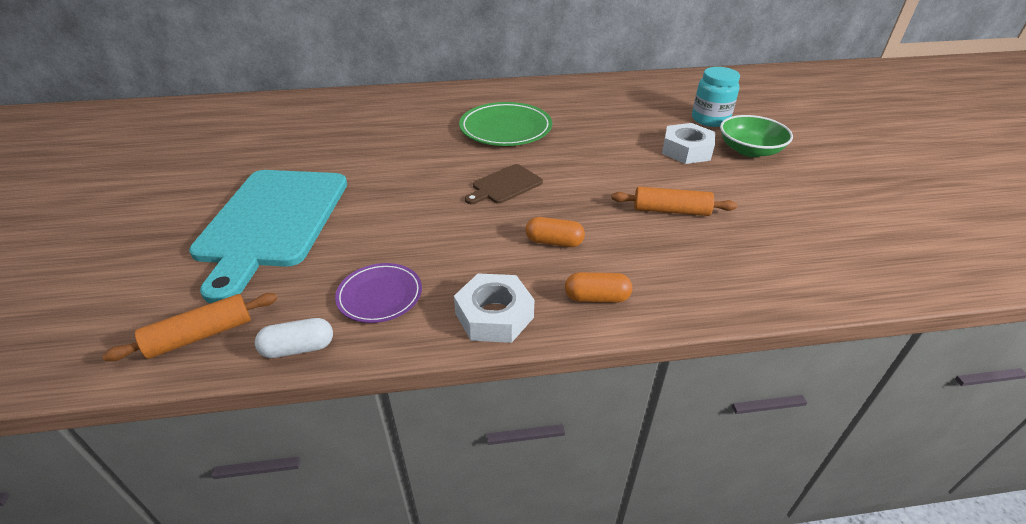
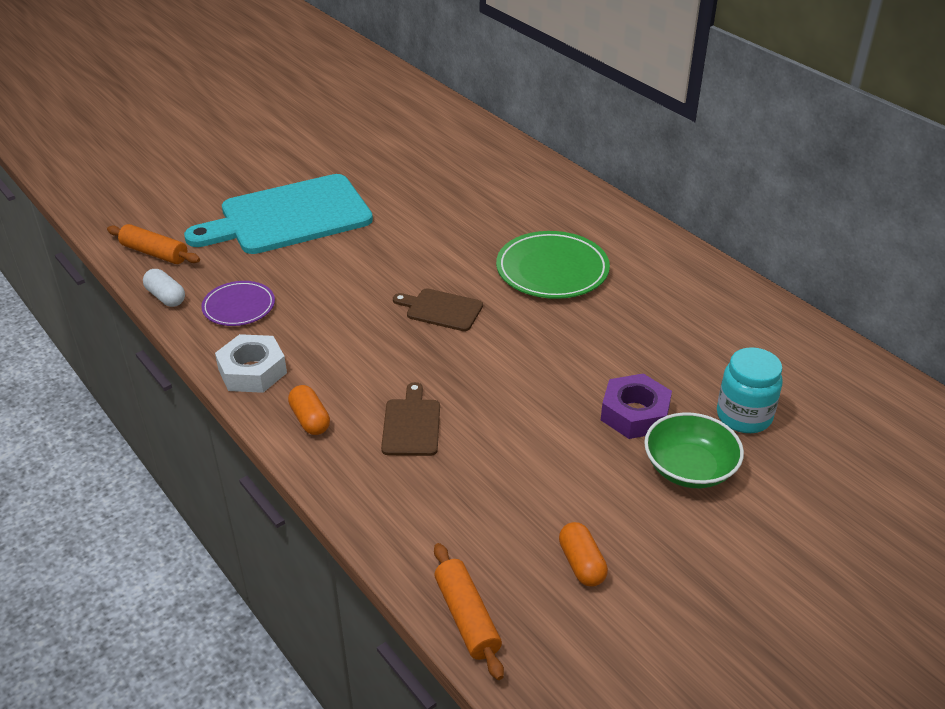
camera: 60 degrees right, 0 degrees up
orange capsule [525,217,585,247] -> orange capsule moved to [559,522,608,587]
orange rolling pin [611,187,737,216] -> orange rolling pin moved to [434,543,504,680]
white nut [662,123,715,164] -> purple nut [601,373,672,439]
none -> brown cutting board [381,382,440,456]

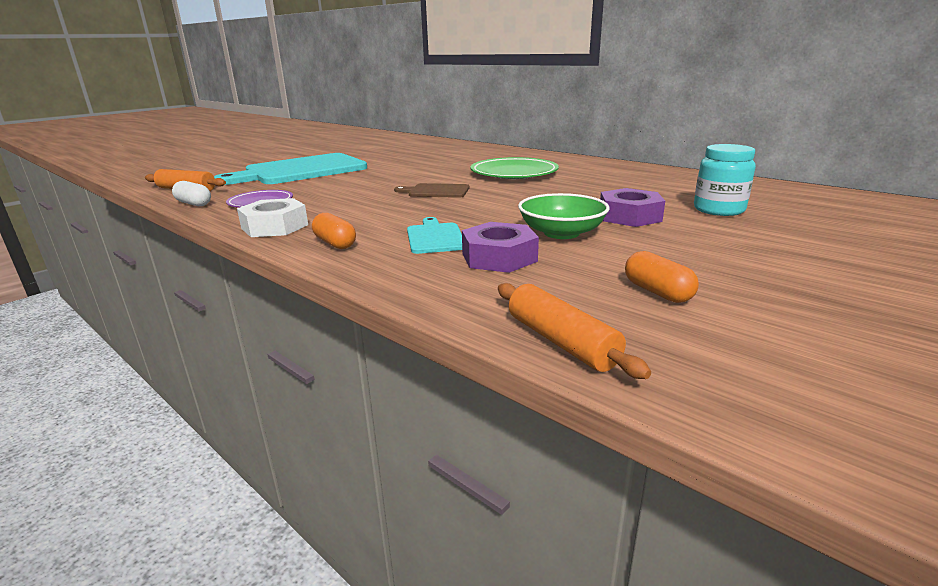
camera: 10 degrees left, 15 degrees down
brown cutting board [381,382,440,456] -> turquoise cutting board [407,217,462,254]
green bowl [644,412,744,488] -> green bowl moved to [518,193,609,239]
none -> purple nut [462,222,539,273]

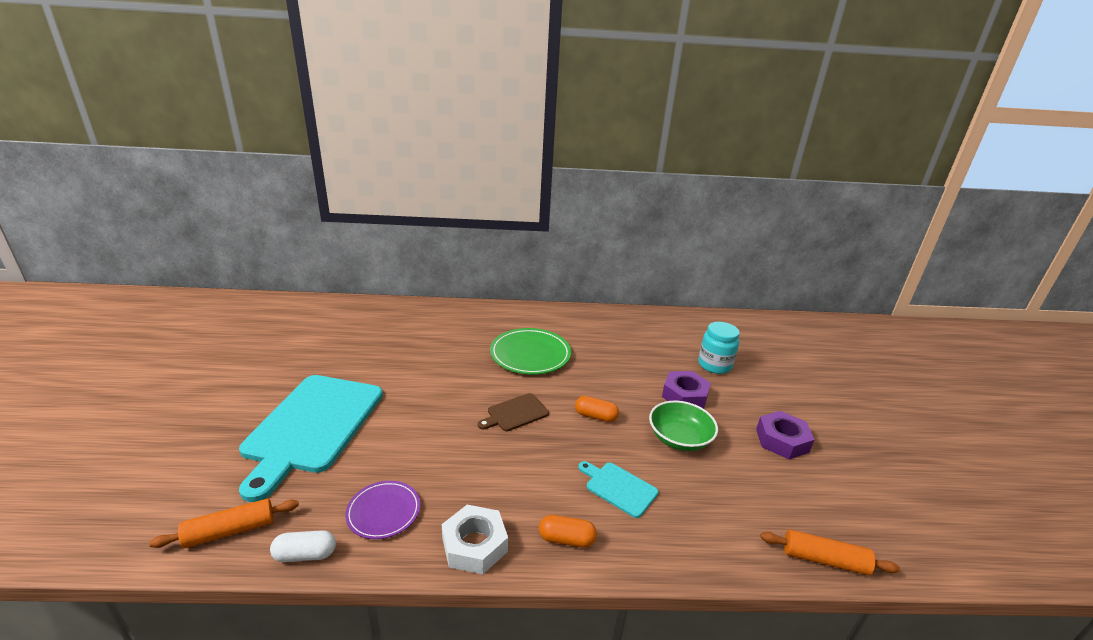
camera: 45 degrees left, 5 degrees up
purple nut [462,222,539,273] -> purple nut moved to [756,411,814,459]
orange capsule [625,251,699,303] -> orange capsule moved to [575,396,619,422]

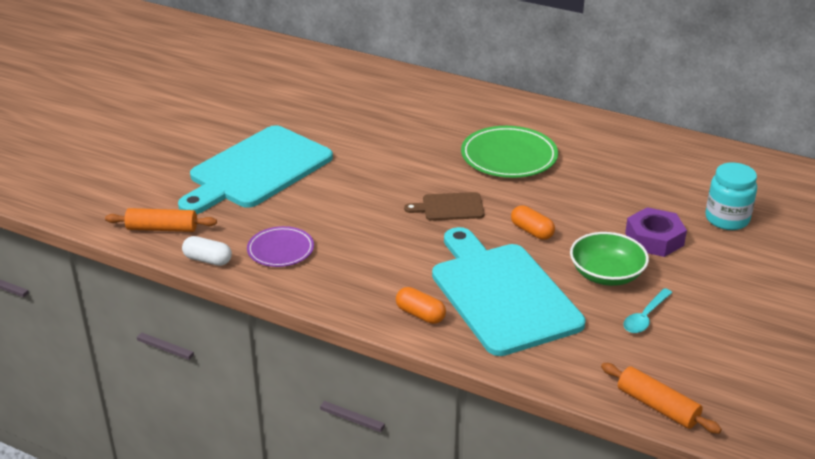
camera: 30 degrees right, 5 degrees up
white nut [442,505,508,574] -> none
turquoise cutting board [578,461,658,518] -> turquoise cutting board [432,227,586,356], size x2.24
purple nut [756,411,814,459] -> none
none -> turquoise spoon [623,288,672,333]

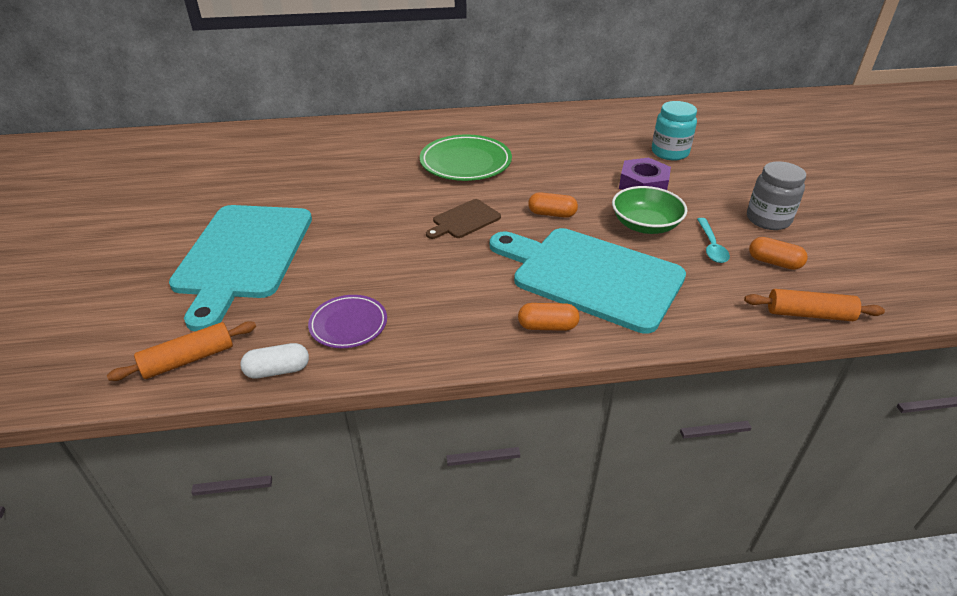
camera: 35 degrees left, 5 degrees up
none -> grey jar [747,161,806,230]
none -> orange capsule [749,237,808,270]

